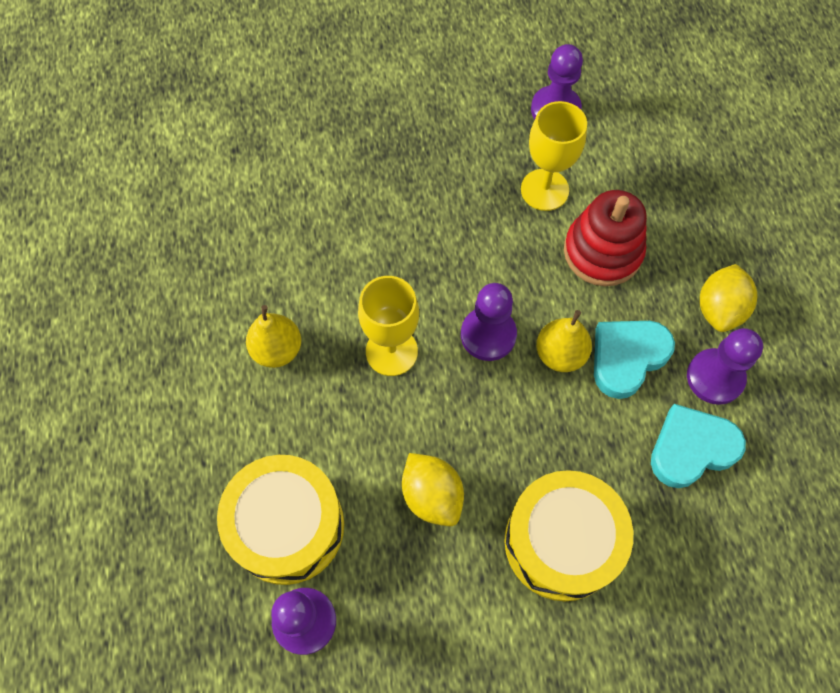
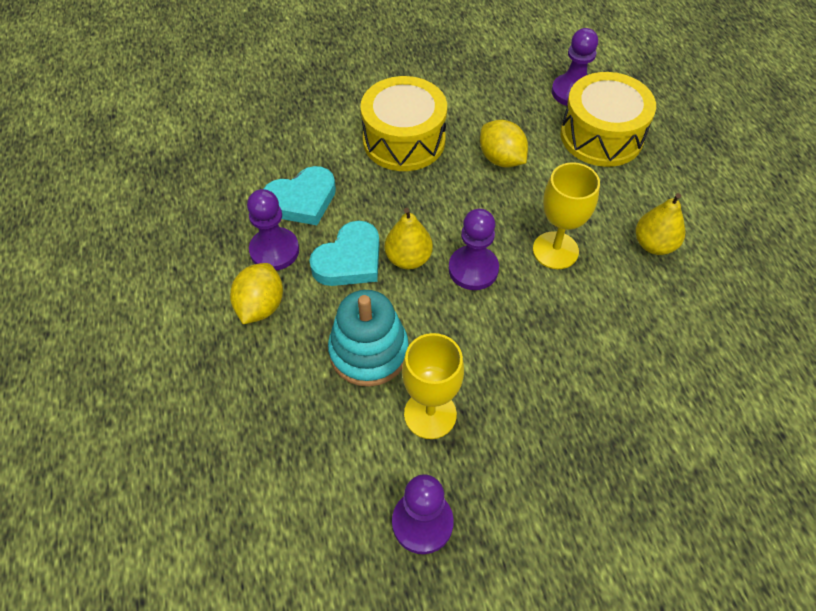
camera: 175 degrees right, 10 degrees down
red stacking toy [564,190,647,286] -> turquoise stacking toy [328,290,409,387]

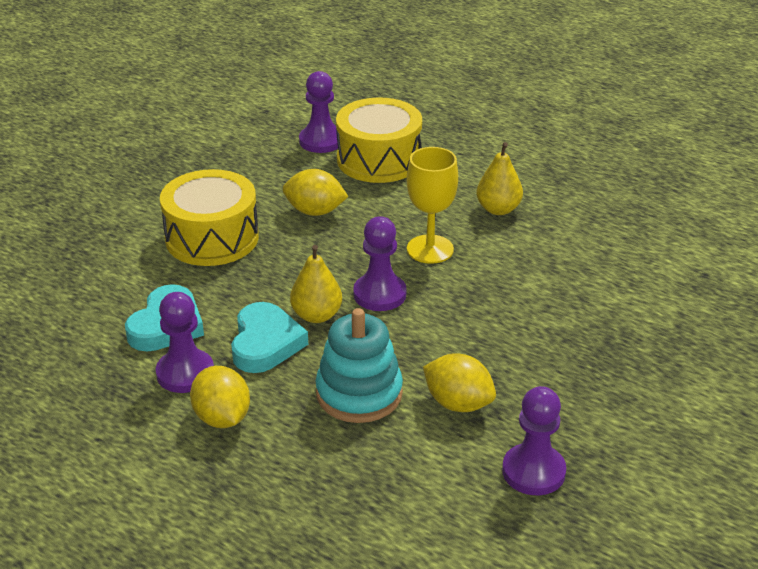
camera: 40 degrees left, 20 degrees down
yellow goblet [402,333,464,439] -> yellow lemon [423,353,496,412]

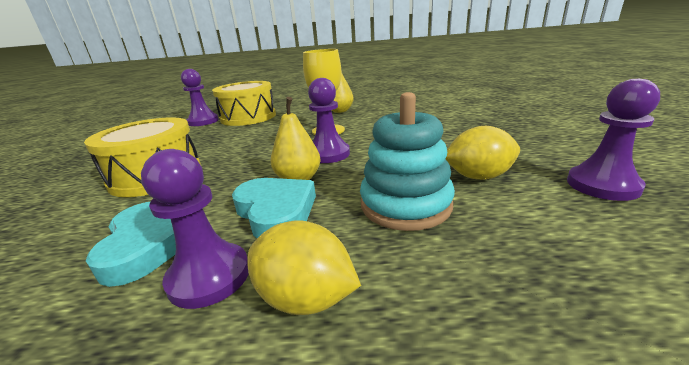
camera: 35 degrees left, 10 degrees down
yellow lemon [283,169,349,216] -> none

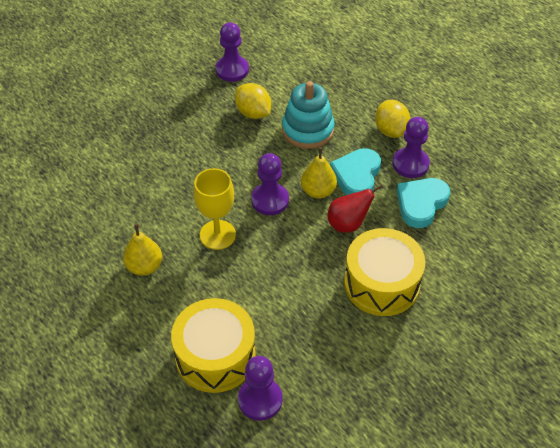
camera: 130 degrees left, 25 degrees up
none -> red pear [328,184,383,233]

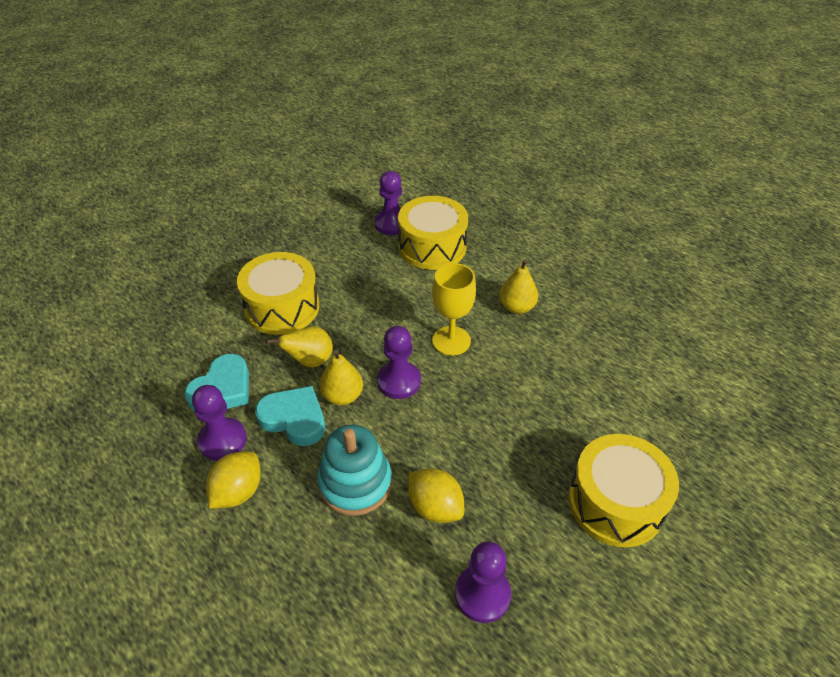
camera: 175 degrees right, 5 degrees down
red pear [328,184,383,233] -> yellow pear [266,326,333,368]
turquoise heart [330,148,381,195] -> turquoise heart turned 75 degrees counterclockwise [255,386,325,446]
yellow lemon [375,100,410,138] -> yellow lemon turned 45 degrees clockwise [206,452,261,509]
none -> yellow drum [568,434,679,547]

